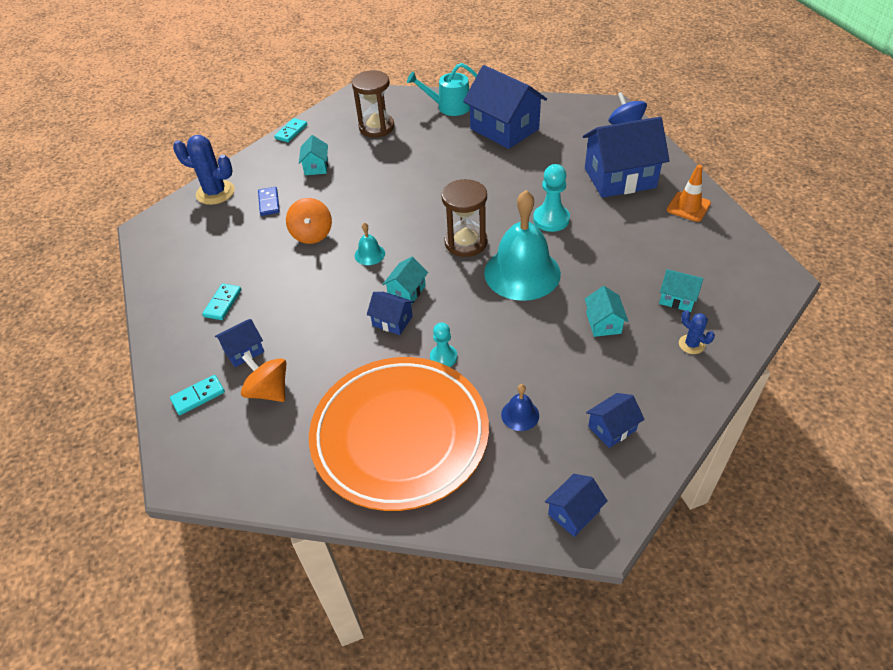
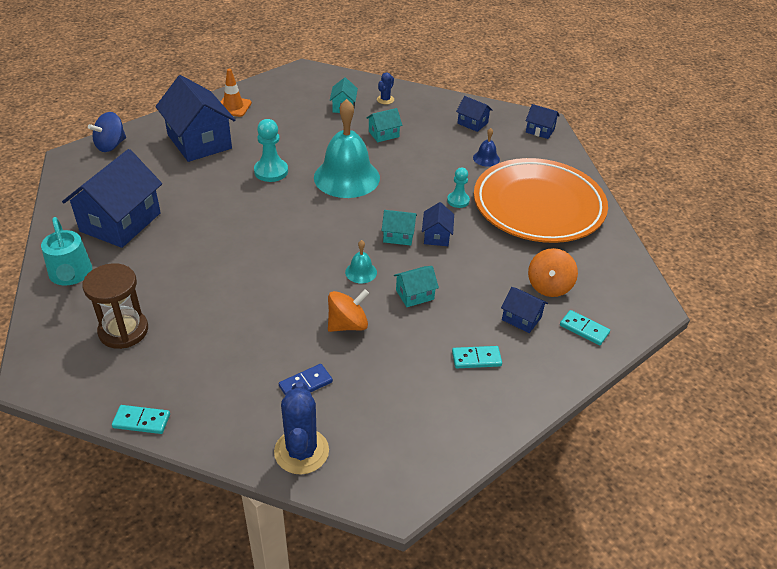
camera: 115 degrees left, 5 degrees down
turquoise house [299,135,328,175] -> turquoise house moved to [394,266,439,307]
brown hourglass [442,179,487,257] -> none

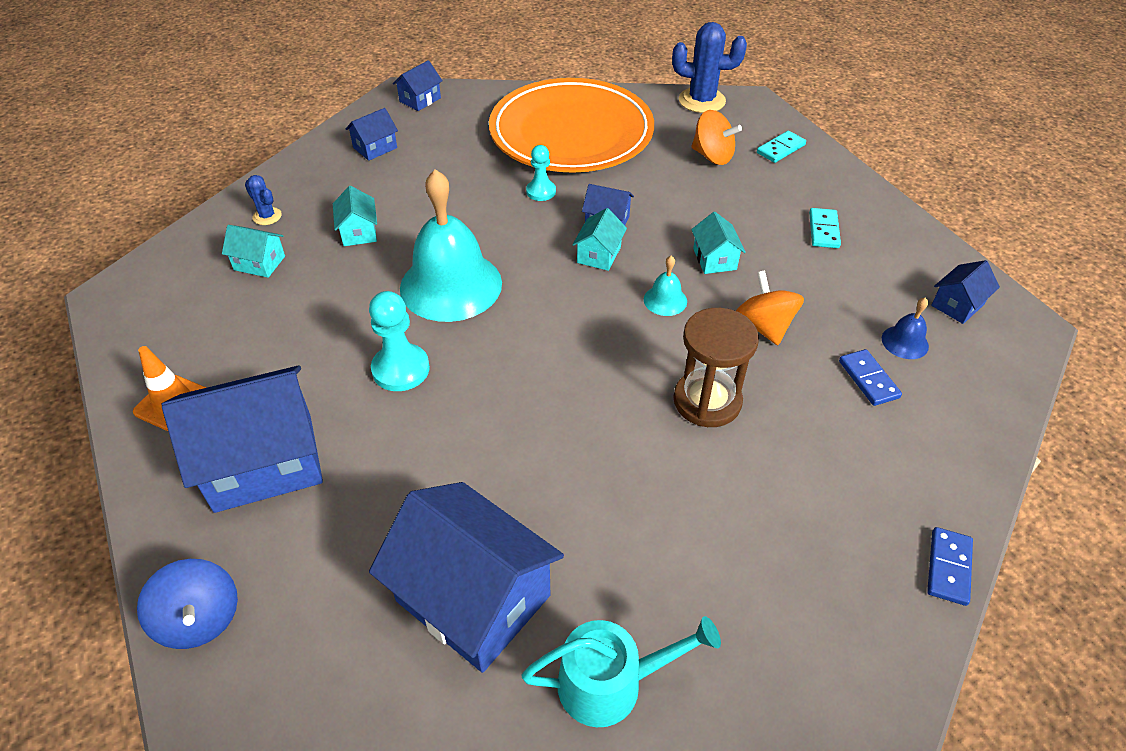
camera: 75 degrees left, 5 degrees up
brown hourglass [82,263,148,349] -> brown hourglass moved to [673,308,759,427]
turquoise domino [112,405,170,434] -> blue domino [927,527,973,606]
blue cactus [274,382,329,474] -> blue cactus moved to [672,22,747,113]
blue bell [473,128,500,167] -> blue bell moved to [882,297,929,359]
blue house [501,287,548,333] -> blue house moved to [931,260,1000,324]

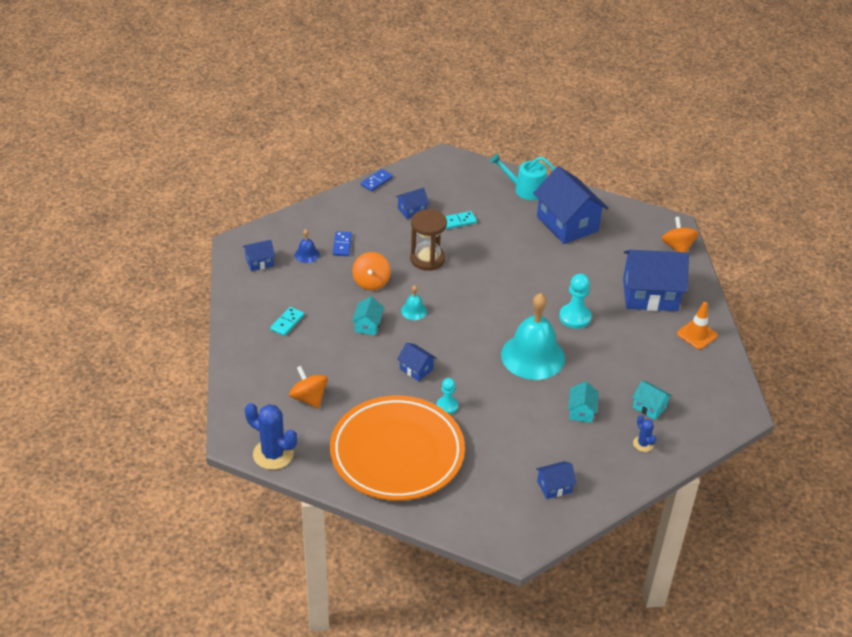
camera: 160 degrees left, 5 degrees down
blue spinning top [137,559,238,649] -> orange spinning top [662,217,699,252]
blue house [393,60,443,111] -> blue house moved to [396,187,429,219]
turquoise house [572,208,627,271] -> none
turquoise domino [757,131,806,163] -> turquoise domino moved to [445,211,477,229]

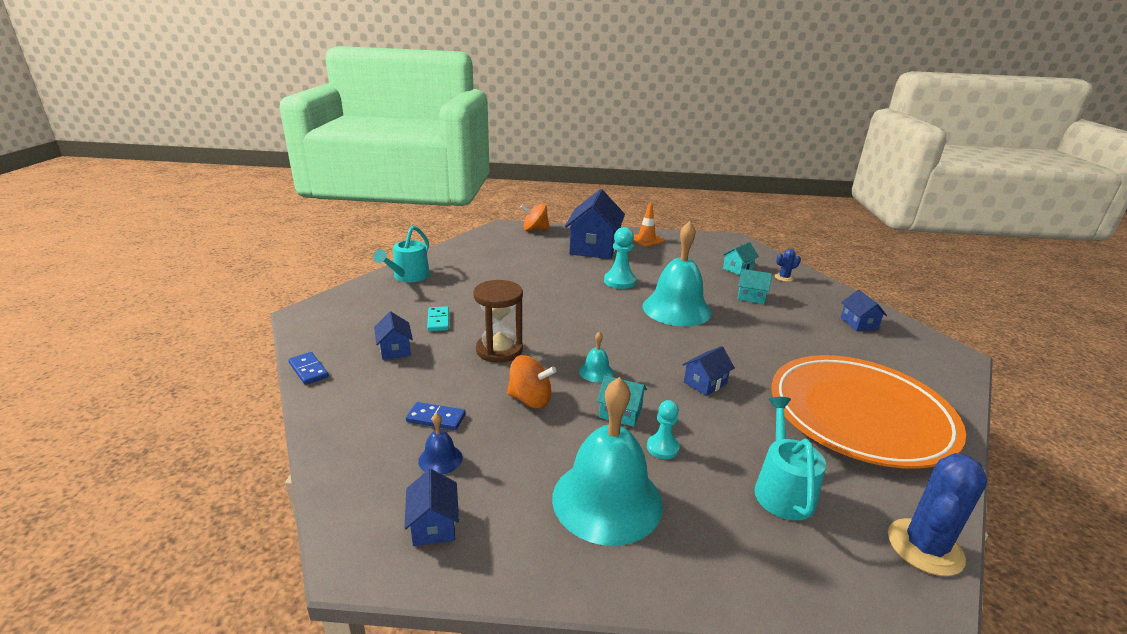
camera: 80 degrees left, 15 degrees down
turquoise domino [270,307,304,336] -> turquoise bell [552,377,663,546]
orange spinning top [289,366,328,409] -> turquoise watering can [754,397,826,521]
turquoise pawn [437,378,458,414] -> turquoise pawn moved to [647,400,680,459]
blue house [533,166,608,244] -> none

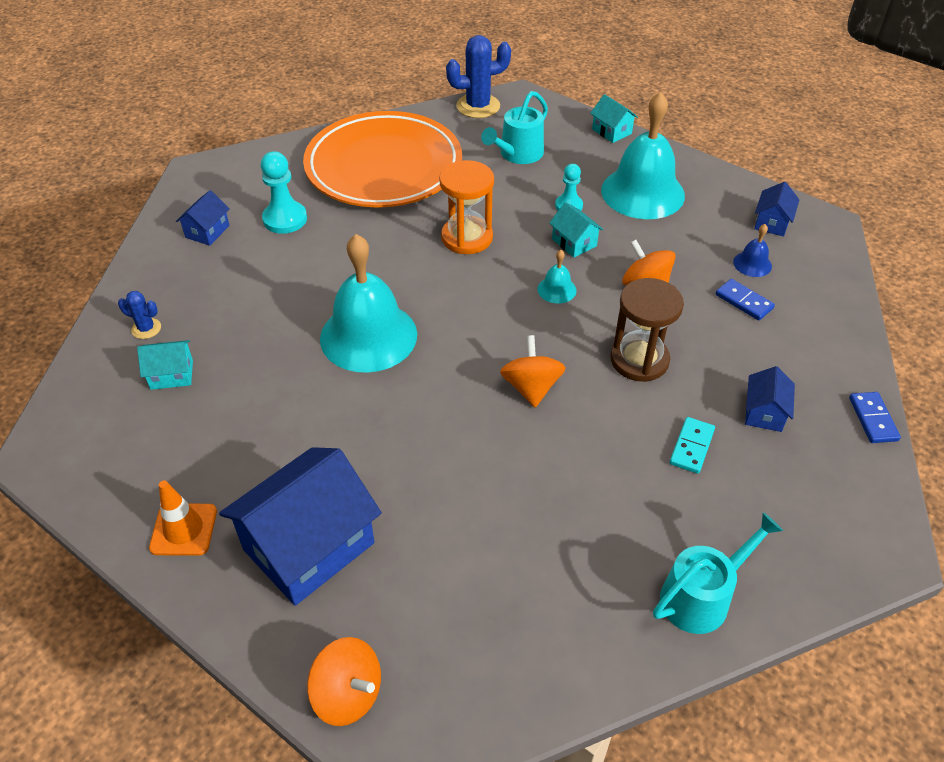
camera: 145 degrees left, 20 degrees up
turquoise pawn [604,227,636,289] -> turquoise pawn moved to [261,151,307,234]
blue house [682,346,735,396] -> orange hourglass [439,160,494,254]
turquoise house [738,269,772,304] -> turquoise house moved to [590,94,638,143]
none -> orange spinning top [500,335,565,408]

